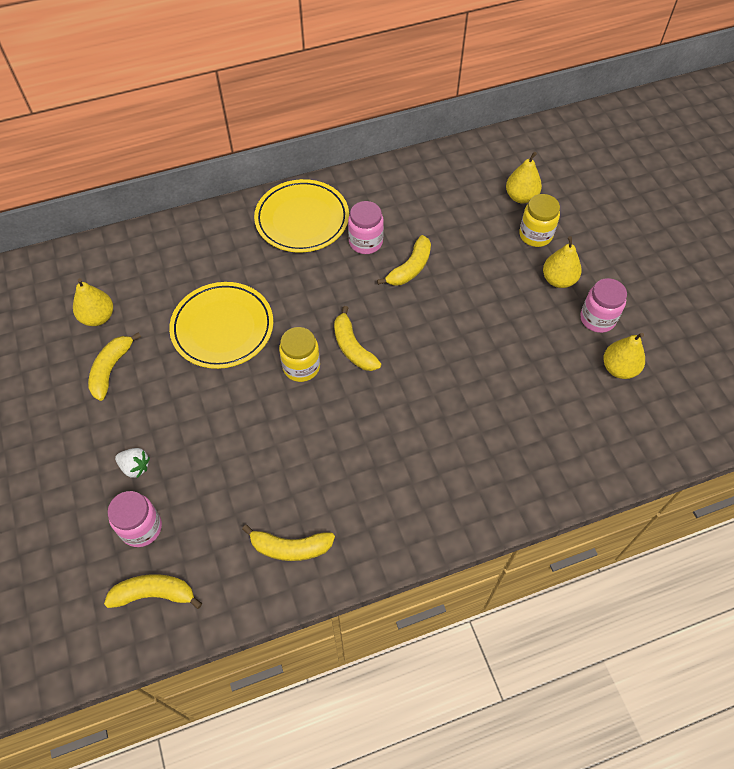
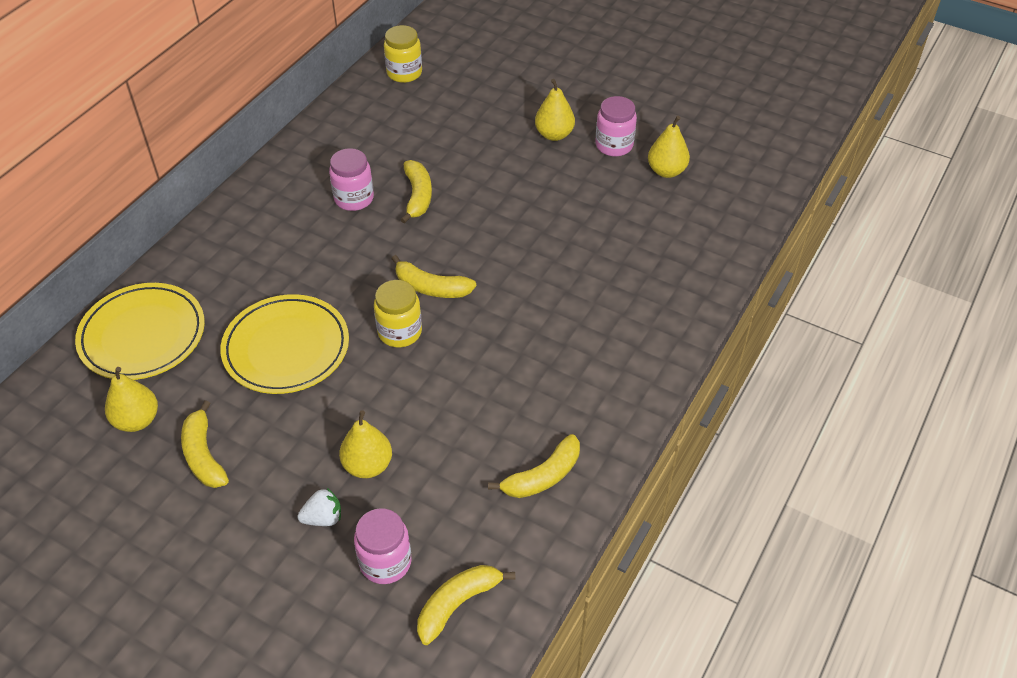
camera: 40 degrees left, 10 degrees down
yellow plate [254,179,349,252] -> yellow plate moved to [75,283,205,380]
yellow pear [506,152,542,204] -> yellow pear moved to [339,410,392,478]
yellow jar [519,194,560,247] -> yellow jar moved to [384,25,422,83]

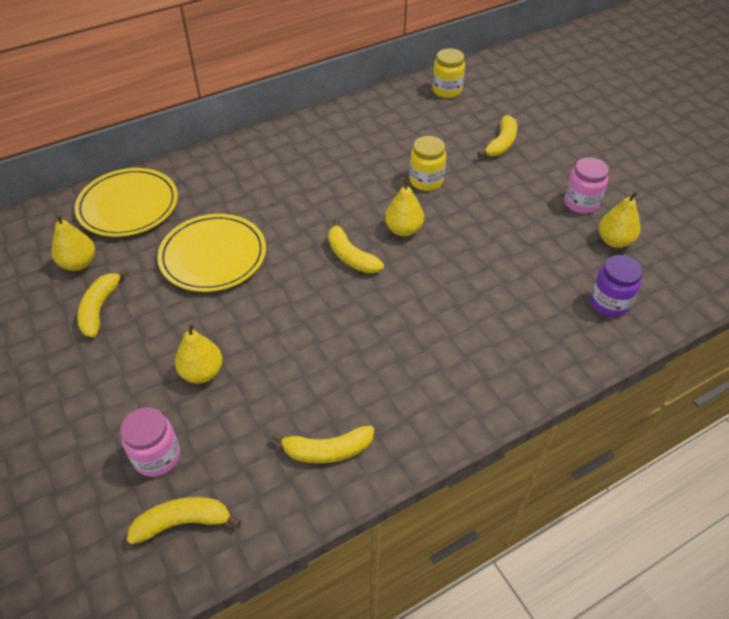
camera: 30 degrees right, 0 degrees up
white strawberry [297,488,341,526] -> none
pink jar [329,148,374,211] -> none
yellow jar [374,280,422,347] -> yellow jar moved to [409,136,446,191]
yellow banana [400,160,432,223] -> yellow banana moved to [478,115,517,157]
yellow pear [535,79,575,141] -> yellow pear moved to [385,177,424,236]
none -> purple jar [590,255,643,317]

